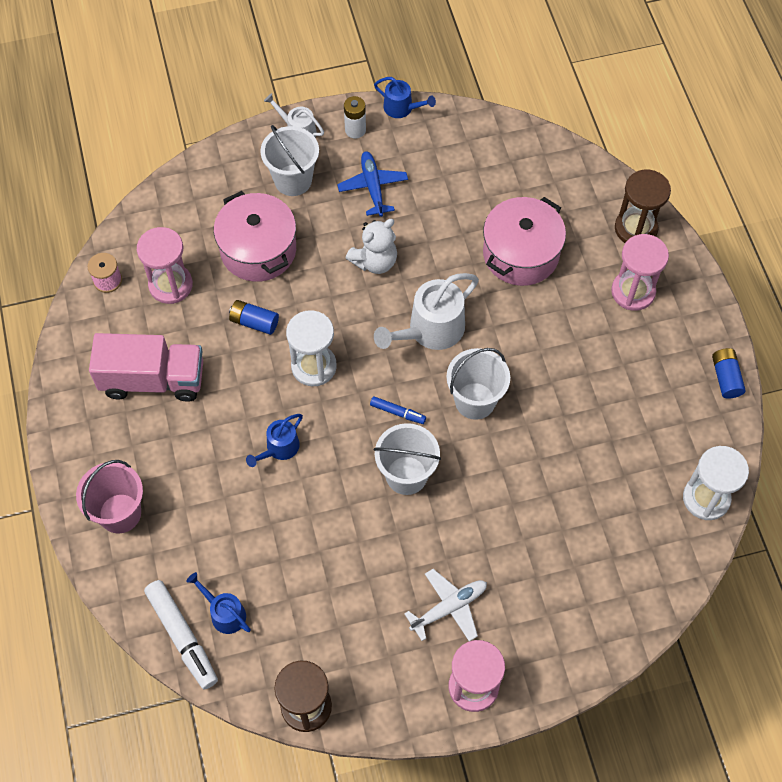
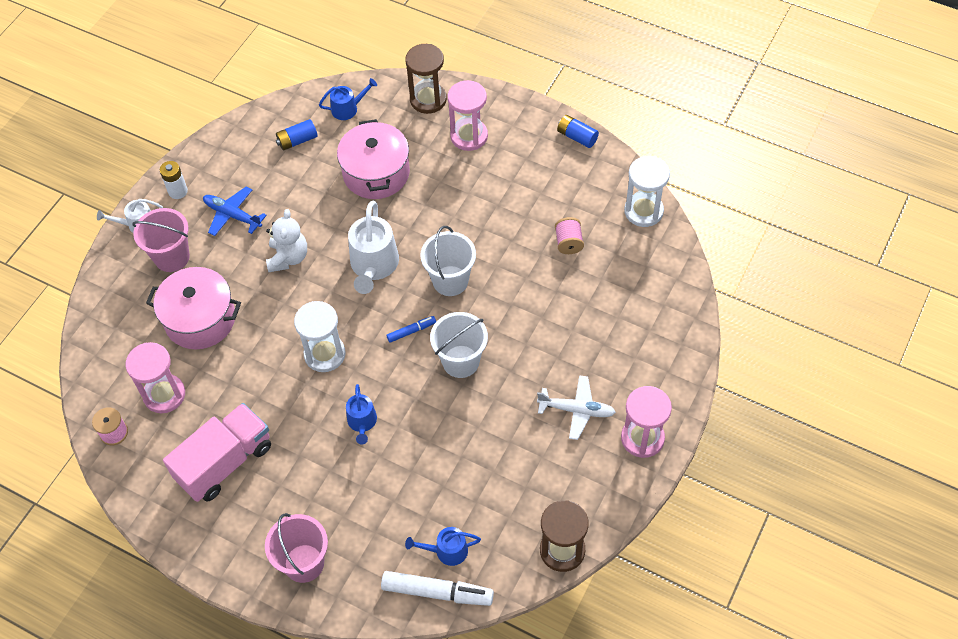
camera: 45 degrees left, 5 degrees down
blue battery [229,300,279,335] -> blue battery moved to [276,119,318,151]
white bucket [261,125,319,196] -> pink bucket [132,208,190,272]
blue watering can [374,77,436,118] -> blue watering can moved to [319,78,377,120]
white plane [404,569,487,641] -> white plane turned 90 degrees clockwise [537,375,616,440]
none -> pink spool [555,217,584,254]

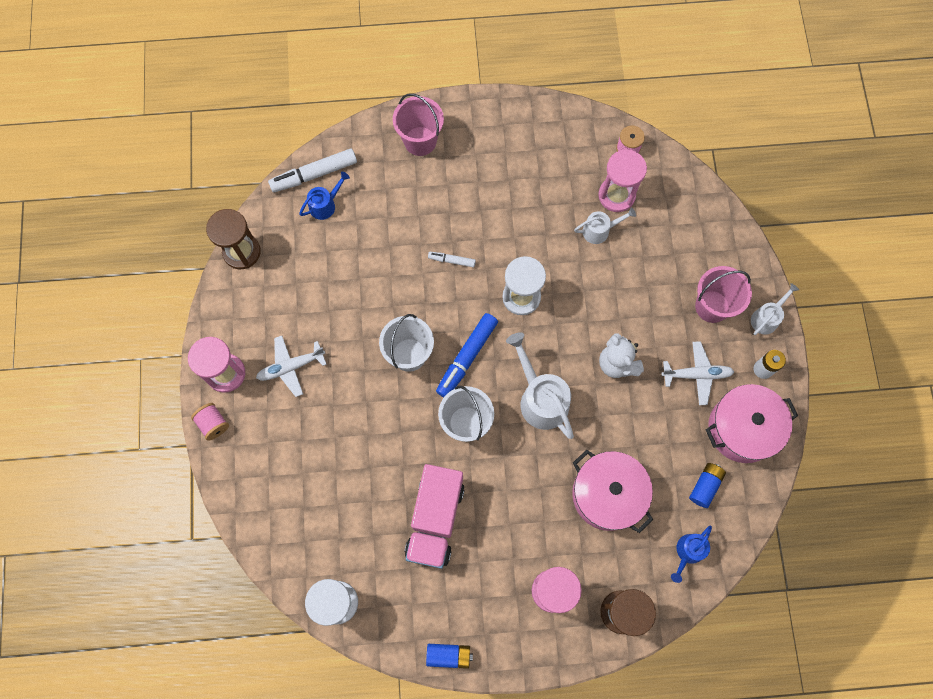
camera: 145 degrees right, 15 degrees up
pink pot [146,267,241,349] -> pink pot moved to [706,384,798,463]
pink truck [163,403,271,502] -> pink truck moved to [405,464,465,569]
blue plane [203,187,267,236] -> white plane [661,341,734,405]
blue watering can [346,384,377,445] -> white marker [428,252,476,267]
blue marker [386,316,436,343] -> blue marker [436,313,498,397], size x1.93
pink spool [555,217,584,254] -> pink spool moved to [191,403,229,441]
none -> white watering can [574,208,636,244]

